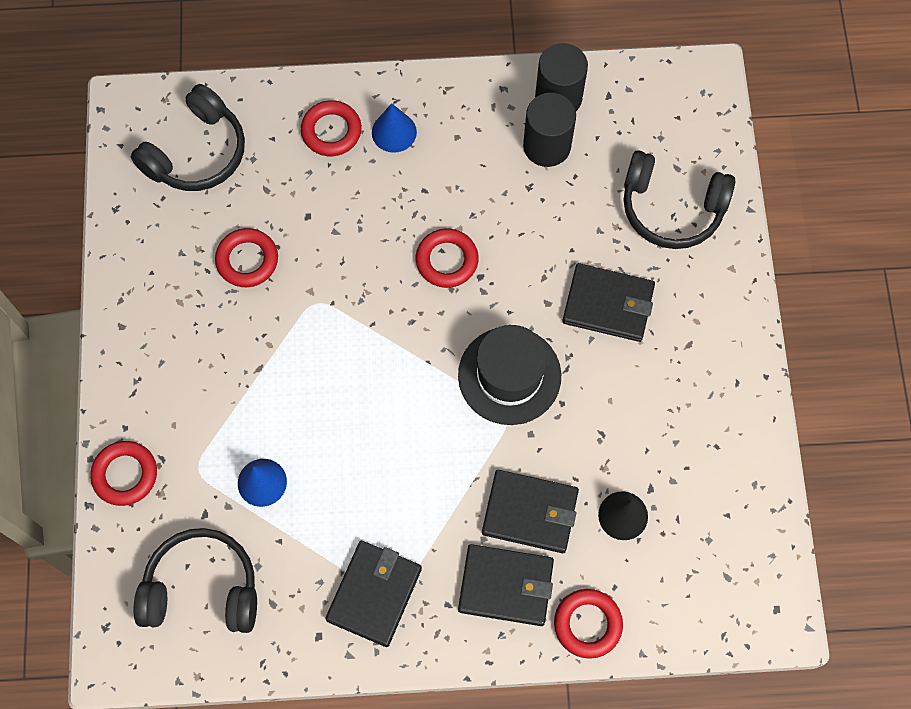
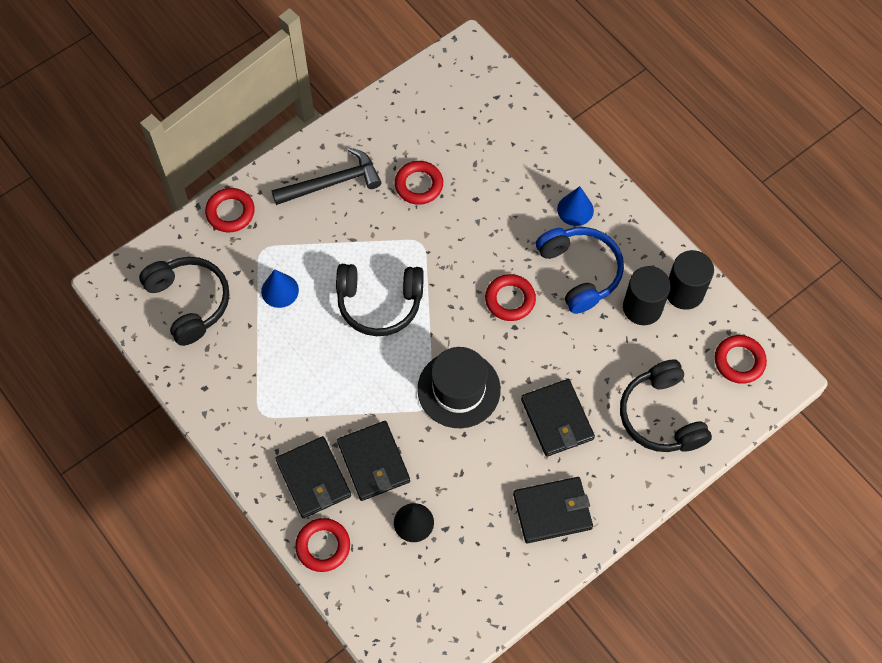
camera: 55 degrees right, 5 degrees down
black headphones [130,84,245,191] -> black headphones moved to [336,264,424,336]
red ring [301,100,362,156] -> red ring moved to [715,335,767,384]
black wallet [325,541,422,647] -> black wallet moved to [513,477,593,543]
none -> black hammer [272,148,381,205]
none -> blue headphones [536,227,624,314]

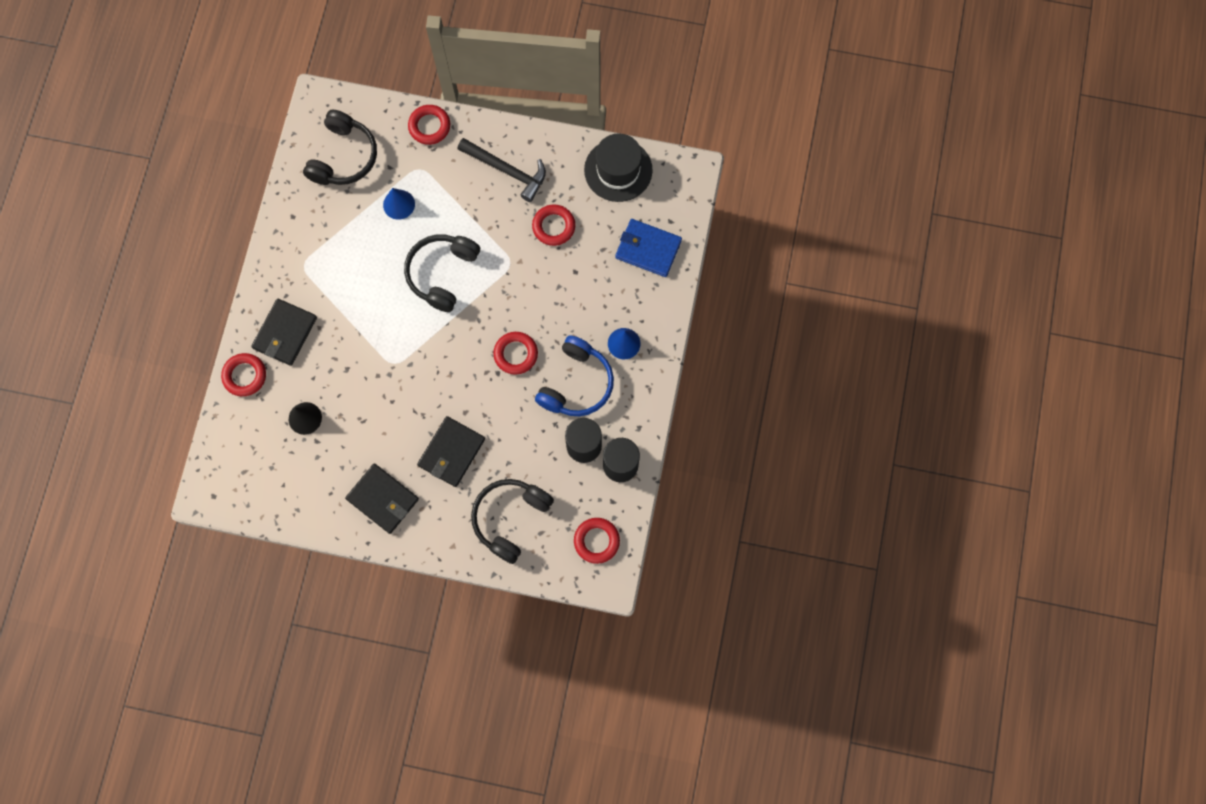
camera: 50 degrees right, 10 degrees up
black headphones [336,264,424,336] -> black headphones turned 60 degrees clockwise [404,234,480,312]
black wallet [337,421,410,501] -> none
black hat [417,347,501,428] -> black hat moved to [584,133,653,202]
none -> blue wallet [615,219,682,277]

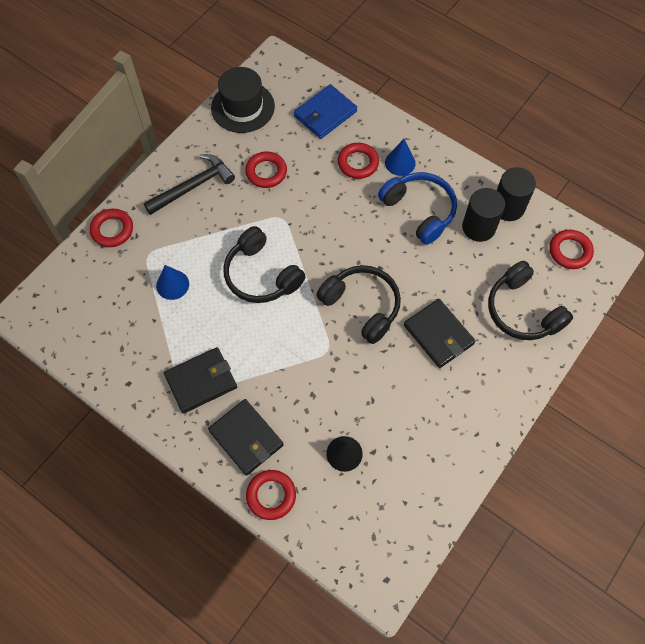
camera: 65 degrees left, 10 degrees down
black headphones [303,110,377,185] -> black headphones moved to [316,265,401,344]
black wallet [345,463,419,534] -> black wallet moved to [164,347,237,414]
red ring [493,332,538,374] -> red ring moved to [338,143,379,179]

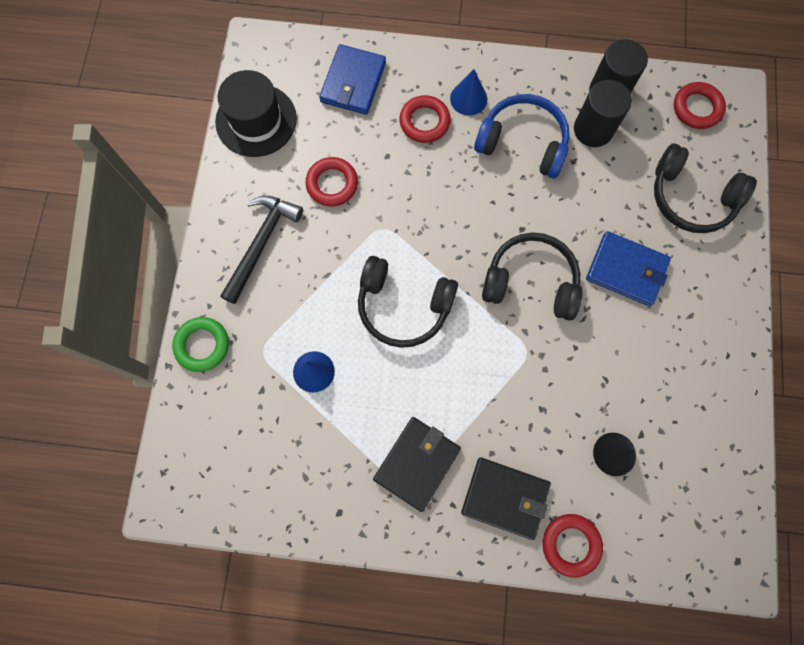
camera: 30 degrees left, 10 degrees up
red ring [90,209,133,247] -> green ring [172,317,229,372]
black wallet [404,299,475,368] -> blue wallet [586,231,671,306]

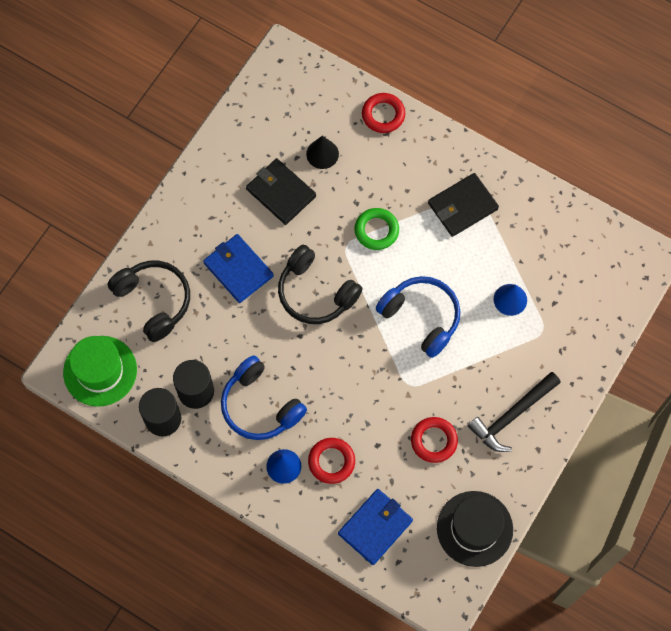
camera: 155 degrees left, 5 degrees down
green ring [172,317,229,372] -> green ring moved to [355,208,399,250]
black headphones [358,256,458,348] -> blue headphones [376,276,460,358]
black wallet [461,457,551,540] -> black wallet moved to [246,158,316,225]
red ring [674,82,726,129] -> green hat [63,336,137,407]

